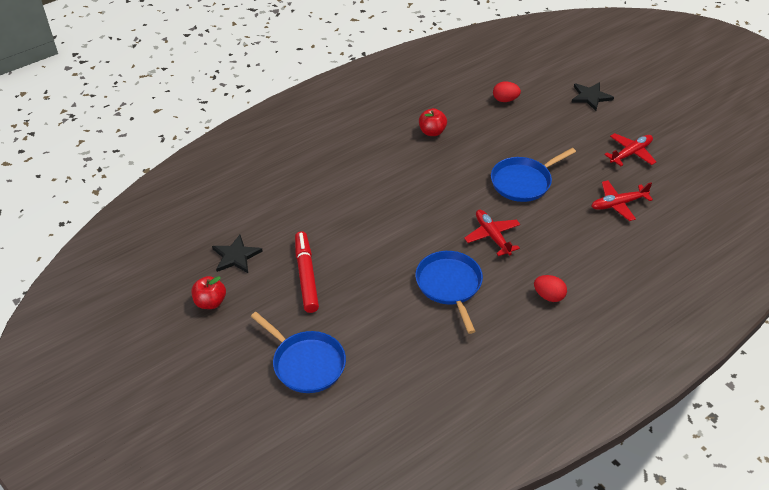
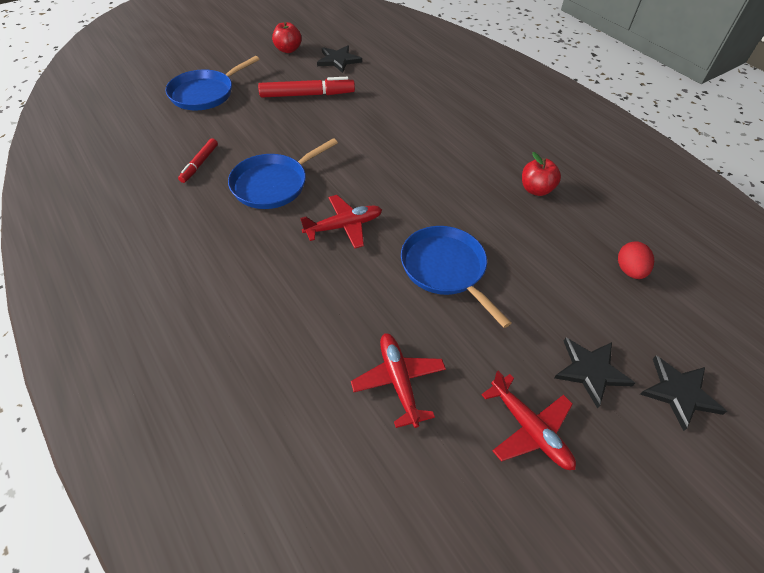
camera: 90 degrees right, 5 degrees up
blue pan [415,251,483,334] -> blue pan turned 150 degrees clockwise [228,138,338,209]
red egg [534,275,567,302] -> none
none -> red marker [178,138,218,183]
none -> black star [554,338,635,409]

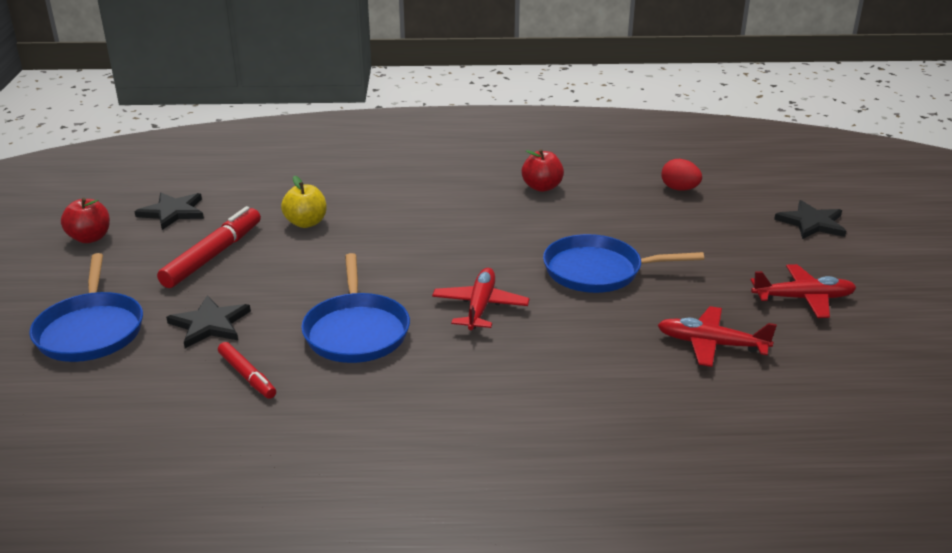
camera: 55 degrees left, 20 degrees down
black star [554,338,635,409] -> black star moved to [166,296,251,348]
none -> yellow apple [281,176,327,228]

